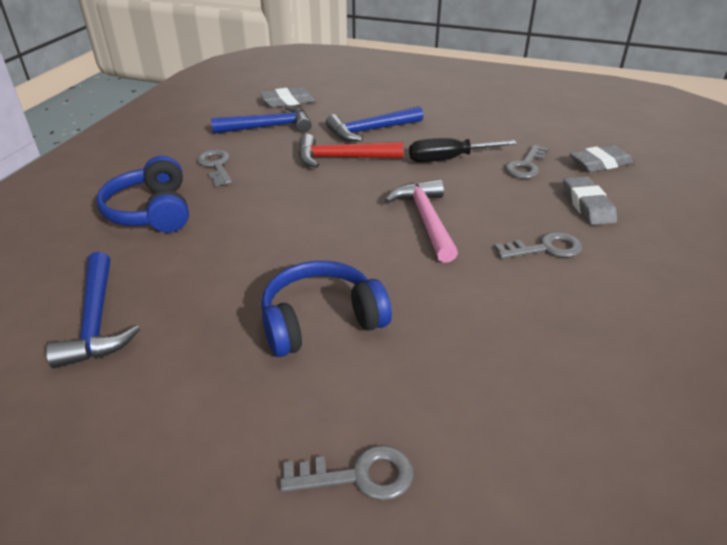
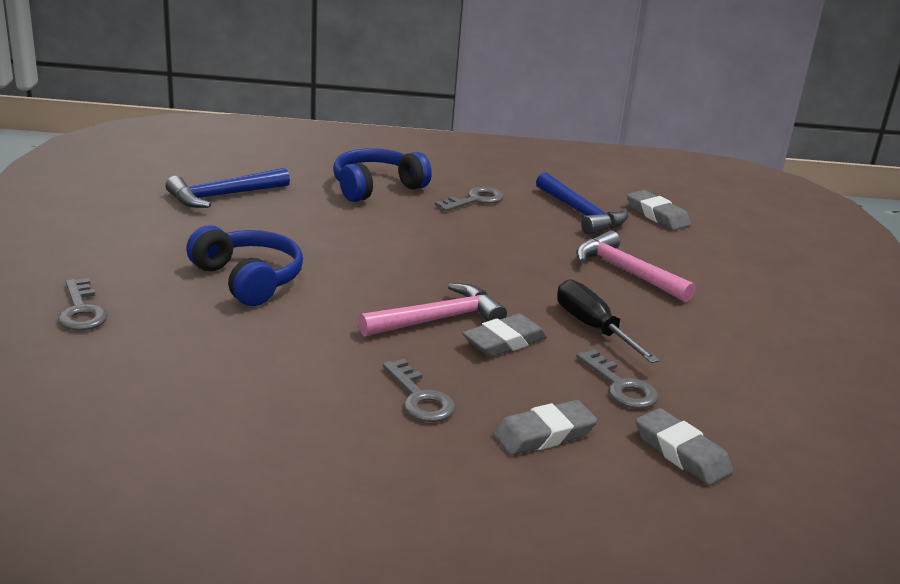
camera: 70 degrees right, 10 degrees down
red hammer [299,134,403,168] -> none
blue hammer [326,106,423,141] -> pink hammer [576,230,696,303]
grey key [505,145,549,179] -> grey key turned 135 degrees counterclockwise [576,349,658,409]
none -> grey eraser [462,314,548,357]

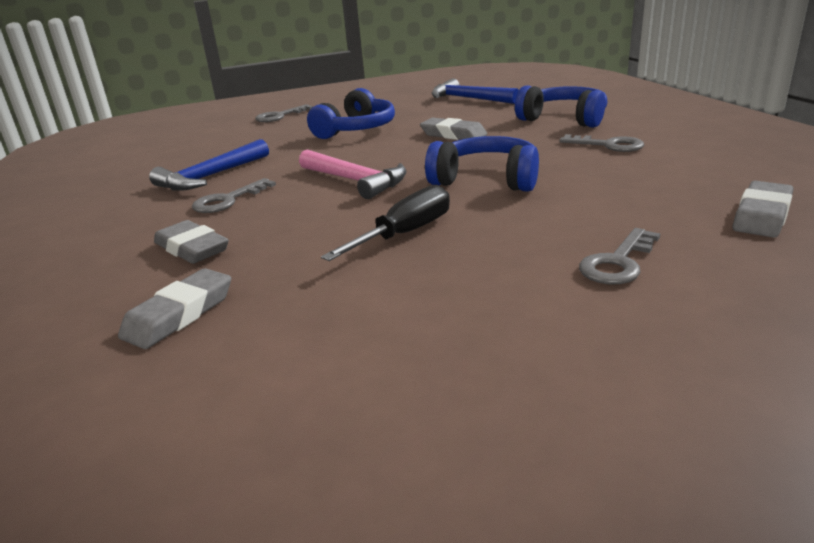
camera: 75 degrees right, 0 degrees up
grey eraser [462,314,548,357] -> grey eraser moved to [420,117,487,140]
blue hammer [536,172,628,235] -> blue hammer moved to [149,139,269,191]
pink hammer [576,230,696,303] -> none
grey key [576,349,658,409] -> grey key moved to [579,228,661,284]
none -> blue headphones [425,136,539,192]

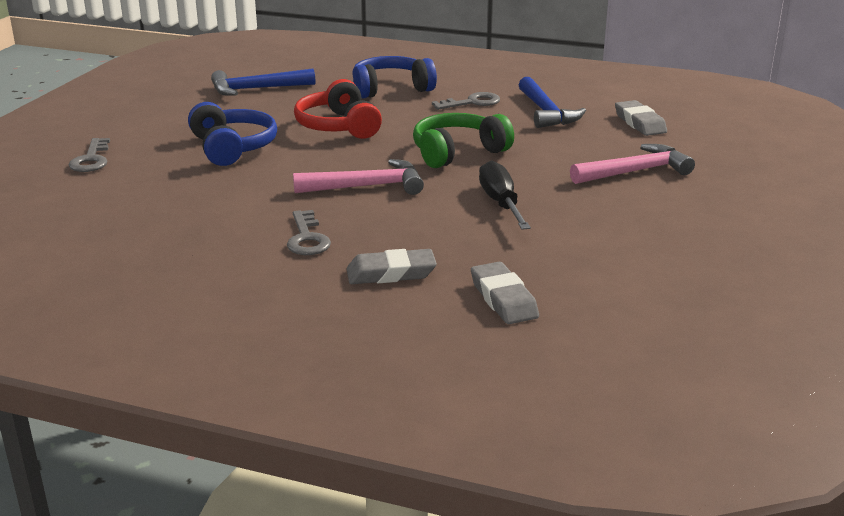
camera: 55 degrees left, 0 degrees up
blue hammer [149,139,269,191] -> blue hammer moved to [519,77,586,128]
grey eraser [420,117,487,140] -> red headphones [294,79,382,139]
blue headphones [425,136,539,192] -> green headphones [413,113,514,168]
grey key [579,228,661,284] -> pink hammer [570,144,695,184]

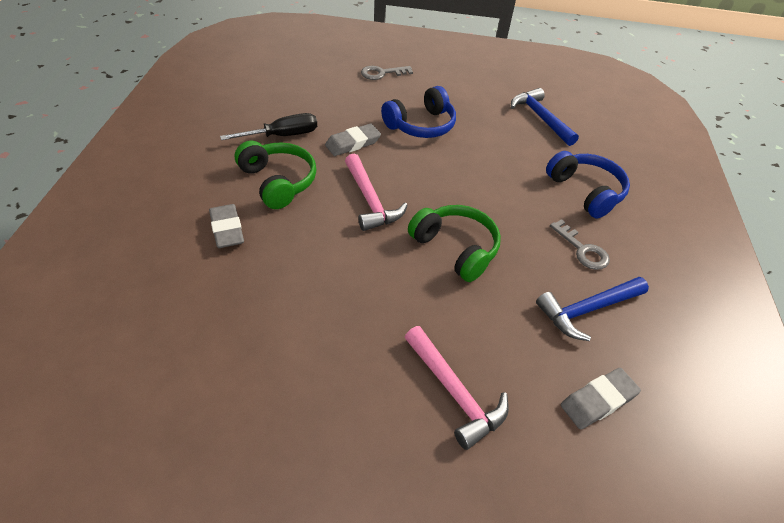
camera: 75 degrees right, 20 degrees up
grey key [287,210,331,255] -> green headphones [235,140,316,209]
red headphones [294,79,382,139] -> none
grey eraser [471,262,539,324] -> grey eraser moved to [325,123,381,156]
black screwdriver [479,160,531,230] -> black screwdriver moved to [220,113,317,140]

